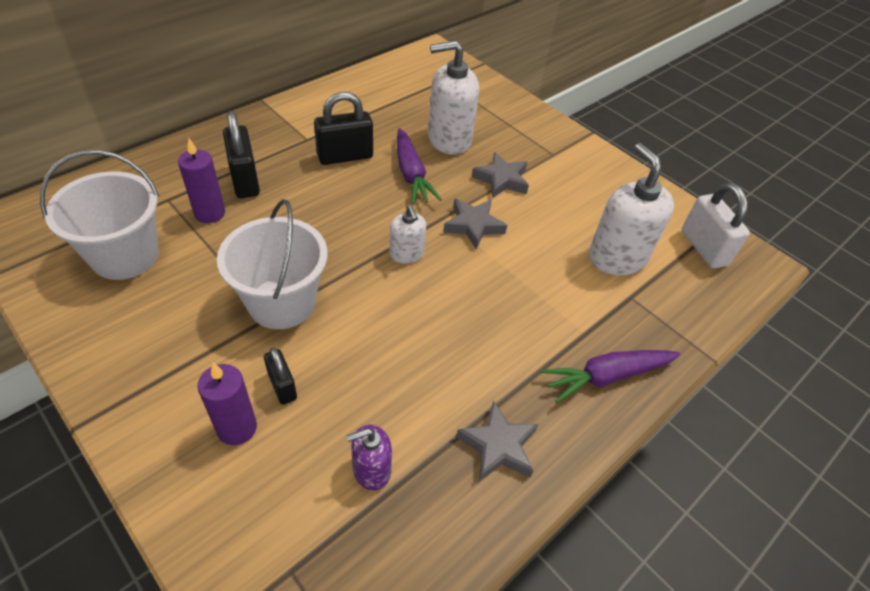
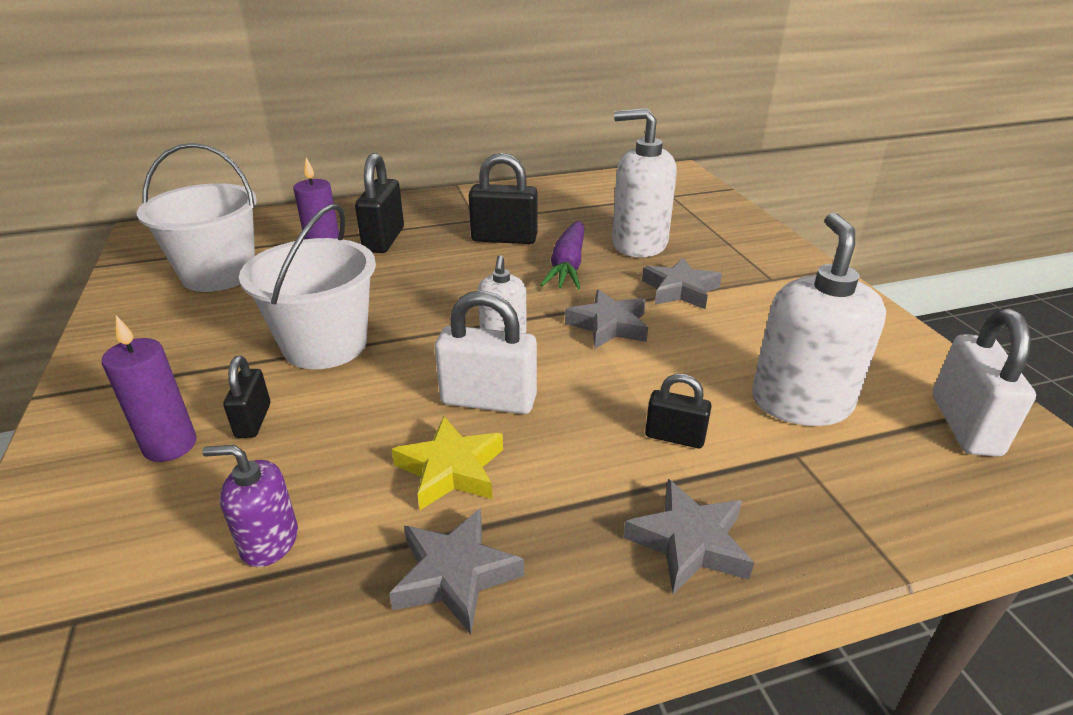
camera: 30 degrees right, 15 degrees down
purple carrot [541,350,680,403] -> grey star [623,479,754,594]
none -> yellow star [392,417,503,510]
none -> white padlock [435,291,537,414]
none -> black padlock [645,374,712,448]

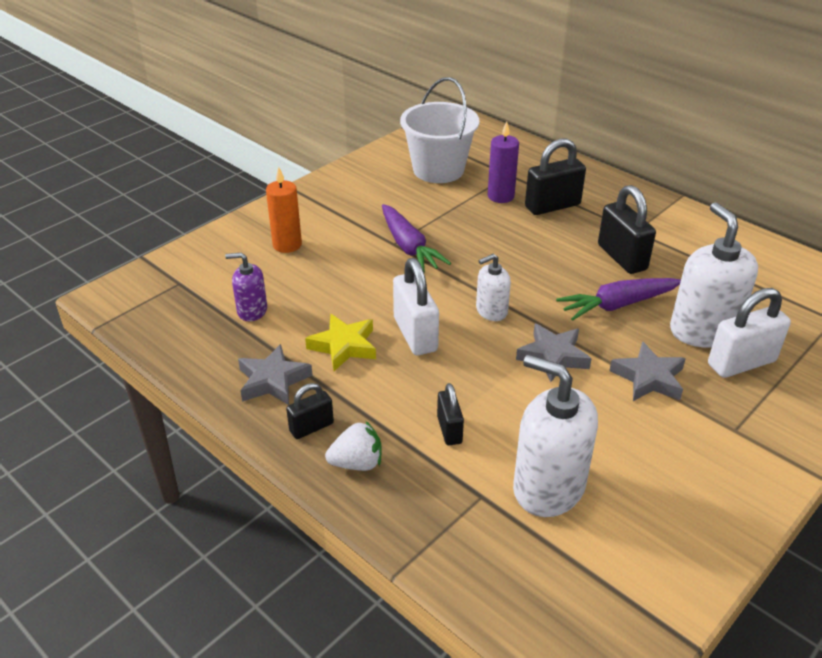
camera: 60 degrees right, 5 degrees up
purple candle [102,315,197,462] -> orange candle [266,167,302,253]
purple soap dispenser [202,445,298,567] -> purple soap dispenser turned 60 degrees counterclockwise [225,253,267,321]
black padlock [223,356,270,438] -> black padlock moved to [286,383,334,439]
white bucket [239,204,376,369] -> purple carrot [382,204,451,272]
grey star [623,479,754,594] -> white strawberry [325,421,381,471]
white soap dispenser [752,213,886,426] -> white soap dispenser turned 120 degrees counterclockwise [513,355,598,517]
white padlock [933,309,1036,457] -> white padlock moved to [708,288,791,378]

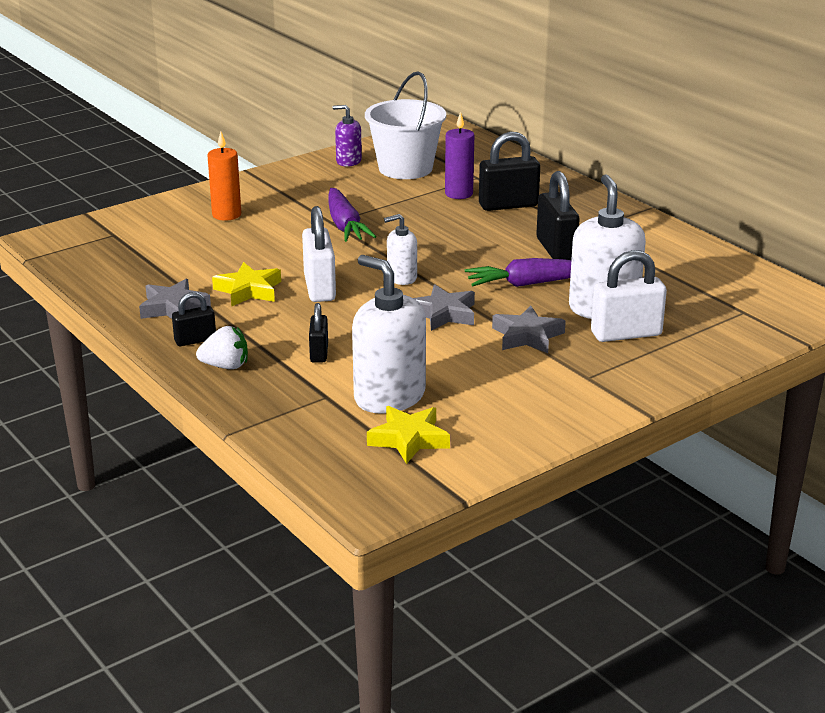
camera: 10 degrees right, 10 degrees down
purple soap dispenser [225,253,267,321] -> purple soap dispenser moved to [333,105,362,167]
none -> yellow star [367,406,450,464]

